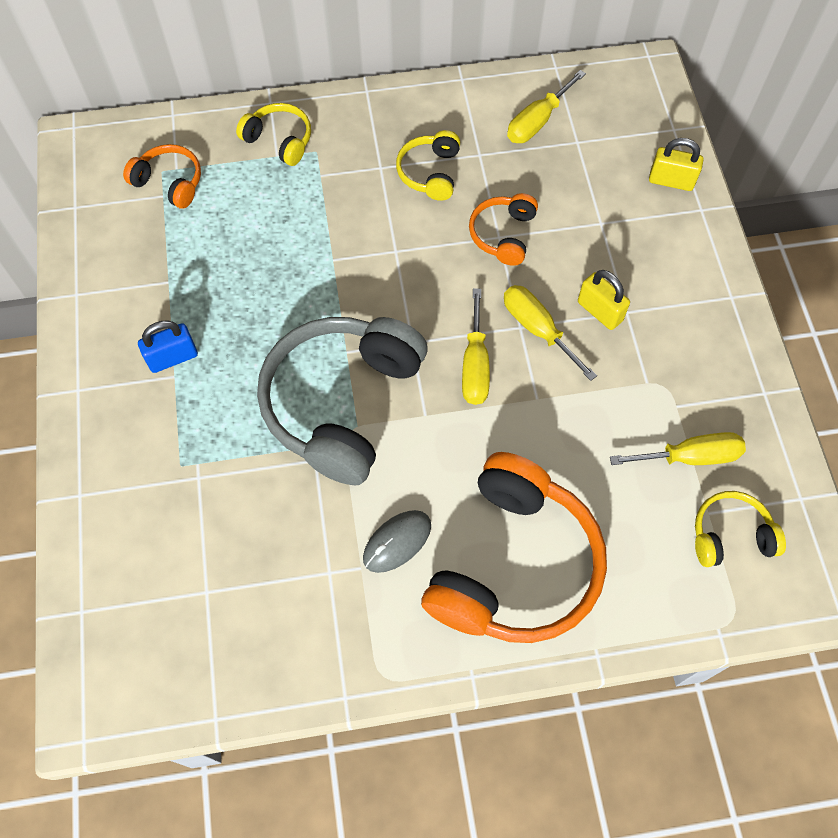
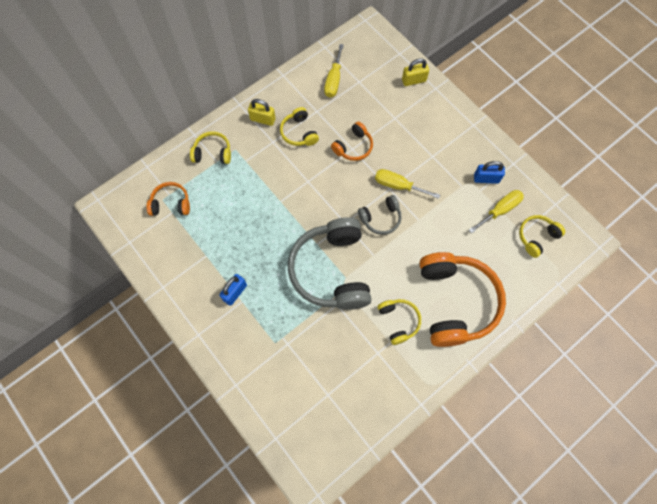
camera: 30 degrees left, 5 degrees up
grey mouse [363,510,431,573] -> yellow headphones [377,299,421,345]
yellow screwdriver [462,288,490,405] -> grey headphones [358,195,402,235]
orange headphones [469,193,538,266] -> orange headphones turned 120 degrees counterclockwise [331,121,373,161]
yellow padlock [578,270,630,330] -> yellow padlock moved to [248,99,276,126]
none -> blue padlock [474,161,505,184]

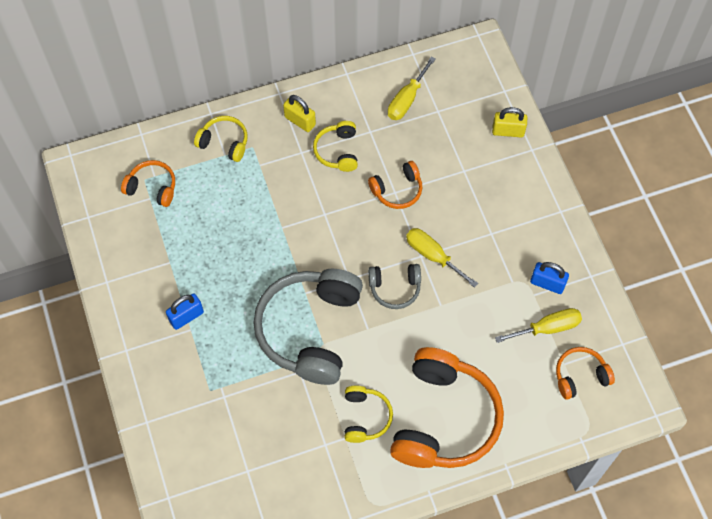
camera: 20 degrees right, 5 degrees down
yellow headphones [519,215,565,258] -> orange headphones [556,347,615,400]

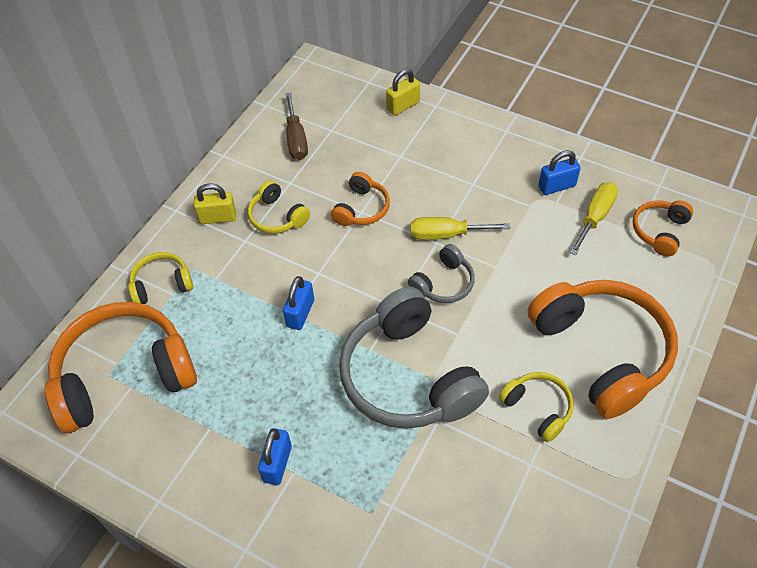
camera: 40 degrees left, 10 degrees down
orange headphones [121,160,175,207] -> orange headphones [45,302,197,433], size x2.09
yellow screwdriver [388,56,436,120] -> brown screwdriver [285,92,308,160]
none -> blue padlock [283,276,314,330]

